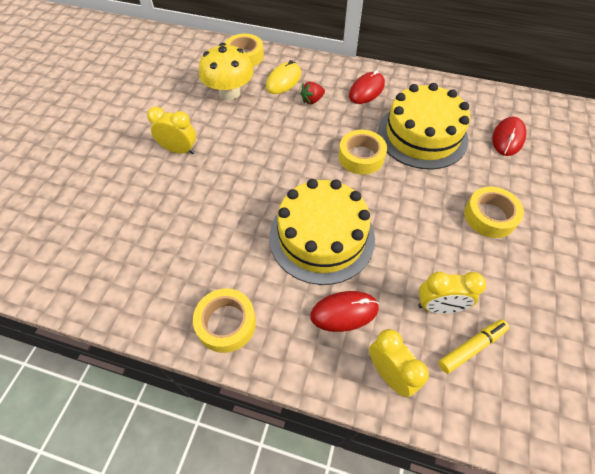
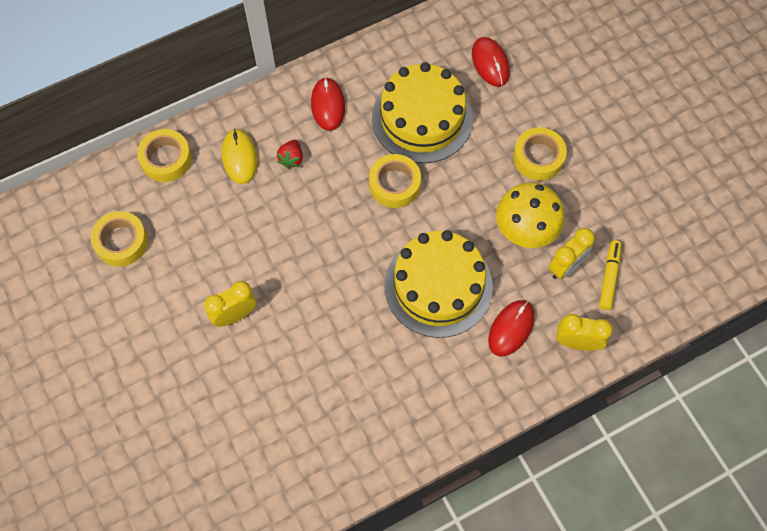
camera: 45 degrees left, 10 degrees up
yellow tape [193,288,256,353] -> yellow tape moved to [91,211,148,267]
yellow mushroom [199,43,254,100] -> yellow mushroom moved to [496,182,565,248]

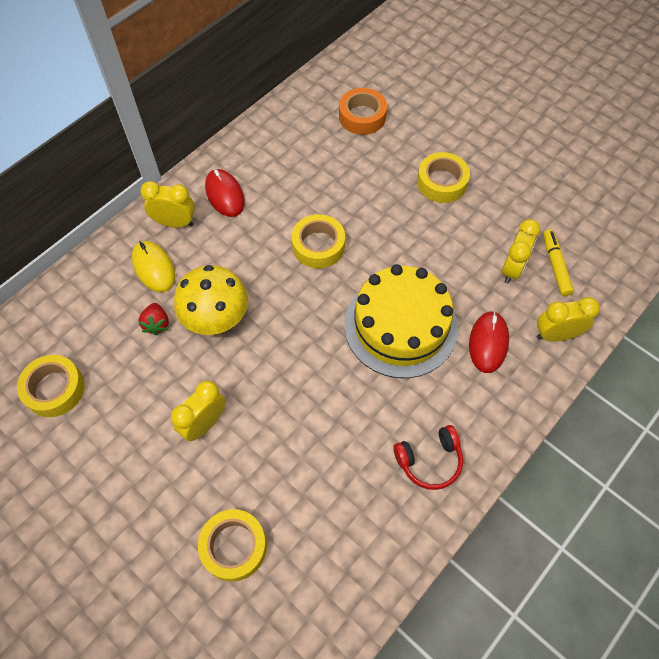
camera: 20 degrees left, 5 degrees down
yellow tape [137,129,192,182] -> yellow tape moved to [198,509,267,582]
red strawberry [277,140,303,169] -> red strawberry moved to [139,303,169,335]
yellow cake [372,62,473,163] -> none
red mouse [472,37,510,87] -> orange tape [339,88,387,135]
yellow mushroom [496,182,565,248] -> yellow mushroom moved to [174,265,248,335]
none -> yellow clock [140,181,195,228]
none -> red headphones [393,425,463,490]

